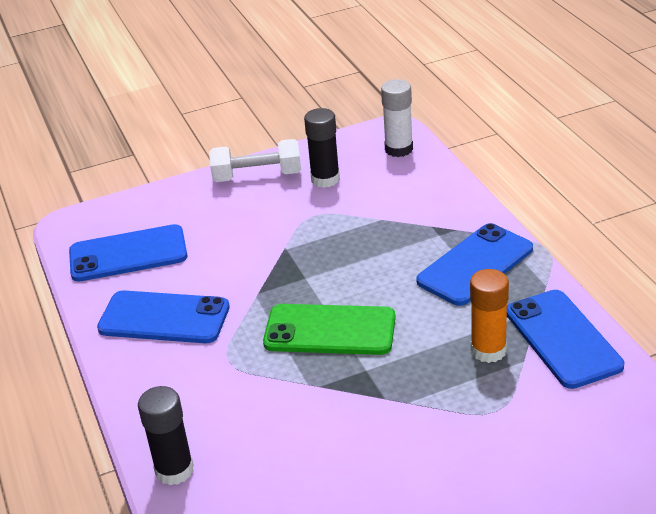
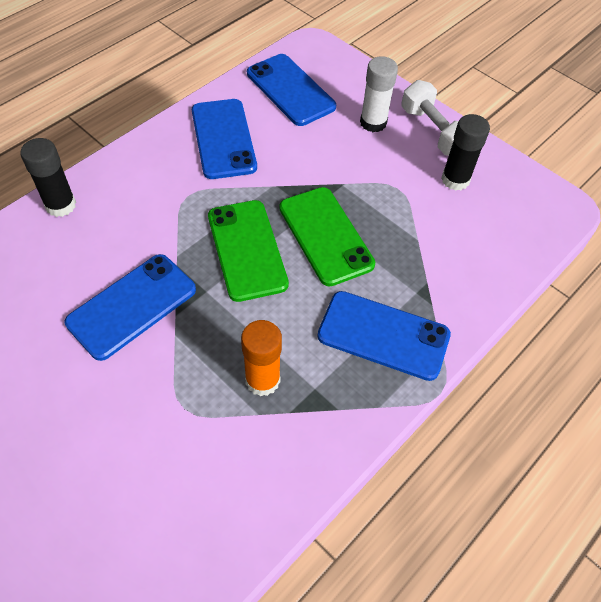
camera: 60 degrees right, 20 degrees up
white glue stick [381,79,413,157] -> white glue stick moved to [360,56,398,132]
blue phone [507,290,624,389] -> blue phone moved to [65,254,196,361]
none -> green phone [279,187,375,286]

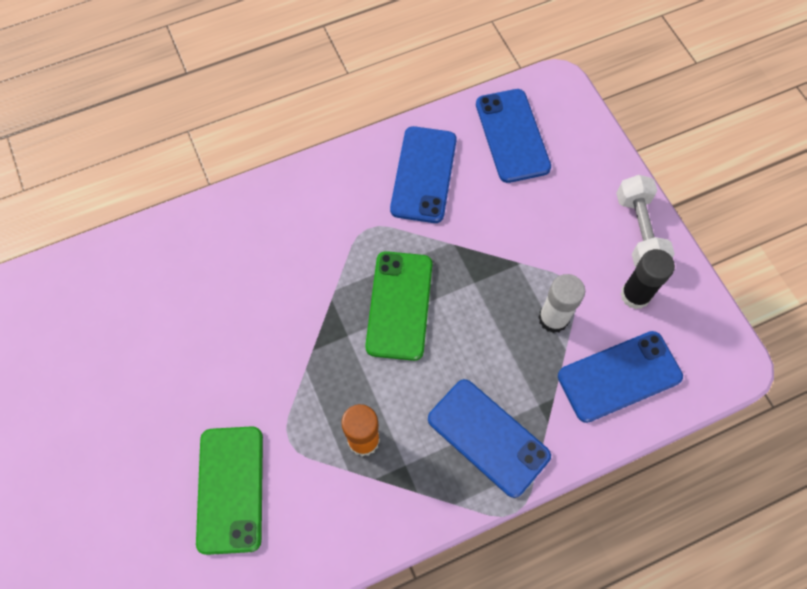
camera: 25 degrees right, 10 degrees up
black glue stick [20,138,76,217] -> none
blue phone [65,254,196,361] -> blue phone moved to [558,331,683,423]
green phone [279,187,375,286] -> green phone moved to [196,426,263,555]
white glue stick [360,56,398,132] -> white glue stick moved to [538,274,585,333]

